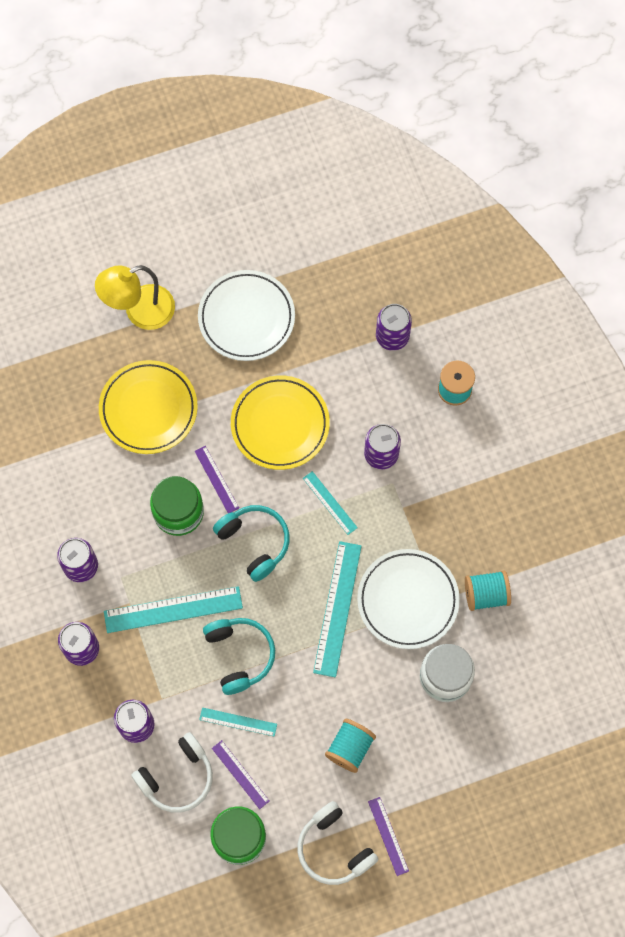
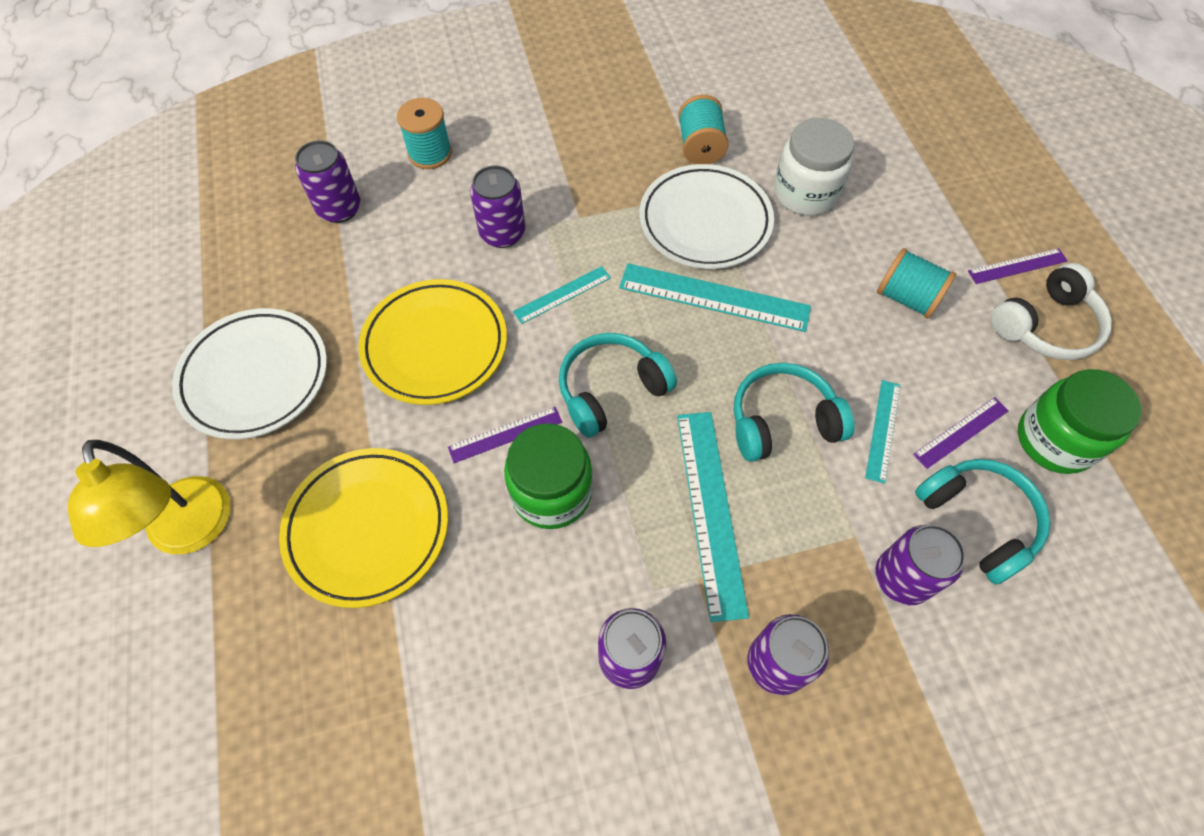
camera: 85 degrees left, 10 degrees down
white headphones [131,732,213,813] -> turquoise headphones [915,459,1050,585]

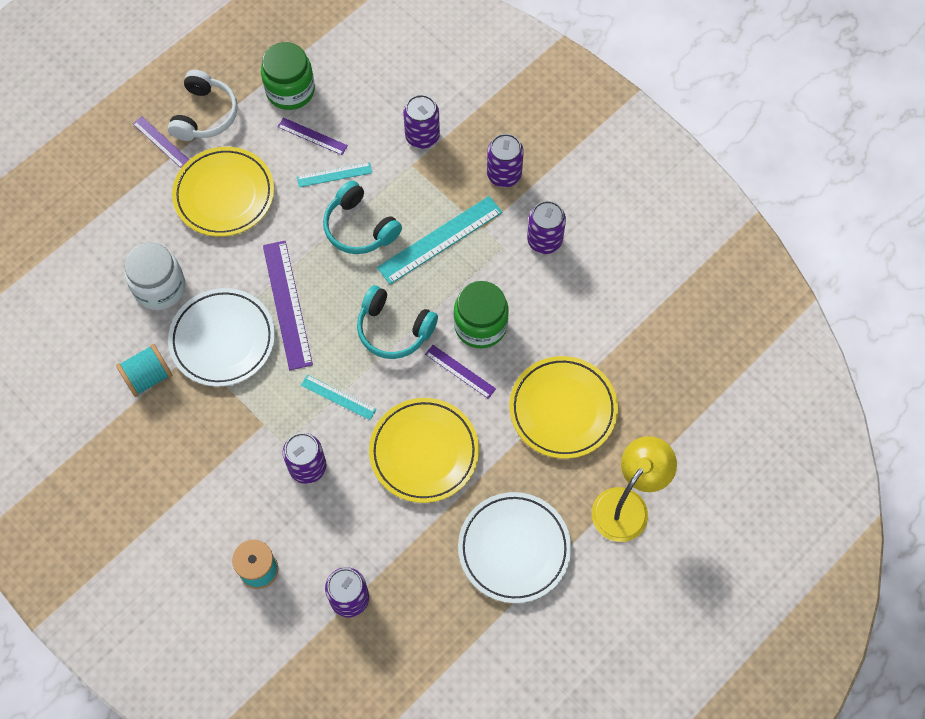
camera: 120 degrees left, 5 degrees up
turquoise ruler [619,263,811,332] -> purple ruler [263,241,313,370]
turquoise spool [877,248,956,319] -> yellow plate [172,147,274,237]
turquoise headphones [915,459,1050,585] -> none
white headphones [991,263,1112,360] -> white headphones turned 75 degrees clockwise [168,70,238,141]

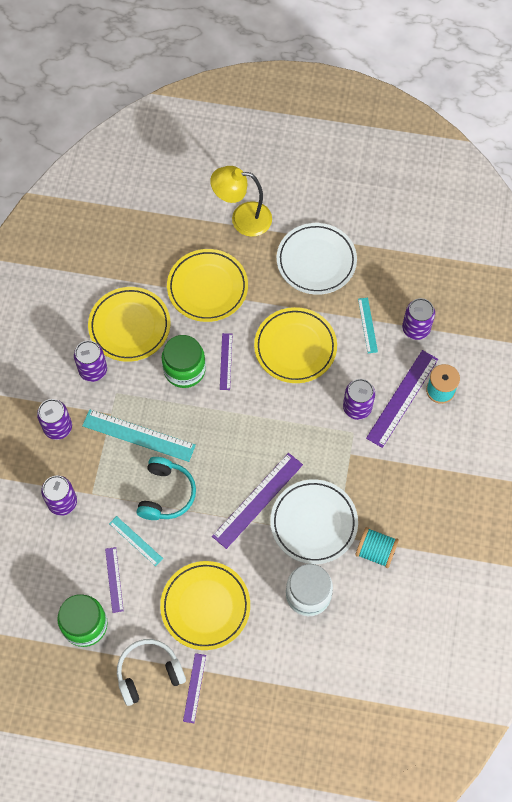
camera: 125 degrees left, 0 degrees up
turquoise ruler [301,375,377,420] -> turquoise ruler moved to [358,298,378,353]
turquoise headphones [357,285,438,359] -> none
none -> yellow plate [88,287,170,362]
none -> purple ruler [366,350,438,448]

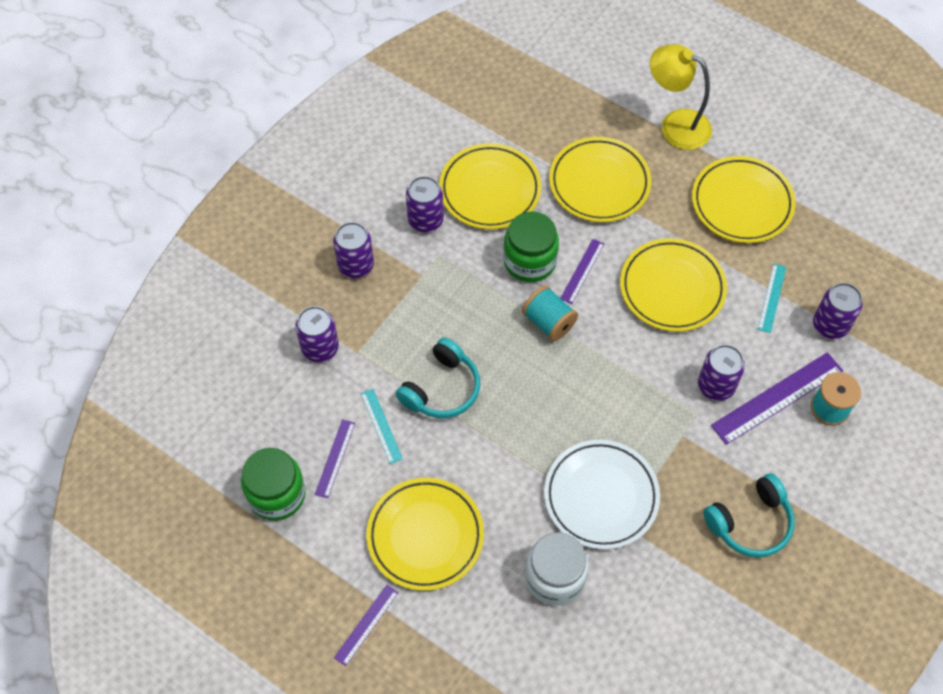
camera: 25 degrees right, 5 degrees down
turquoise ruler [82,409,196,462] -> none
white headphones [117,639,186,706] -> none
purple ruler [212,453,303,549] -> none
white plate [277,223,357,295] -> yellow plate [692,156,796,243]
turquoise spool [355,527,399,568] -> turquoise spool moved to [522,285,578,341]
none -> turquoise headphones [703,473,795,558]

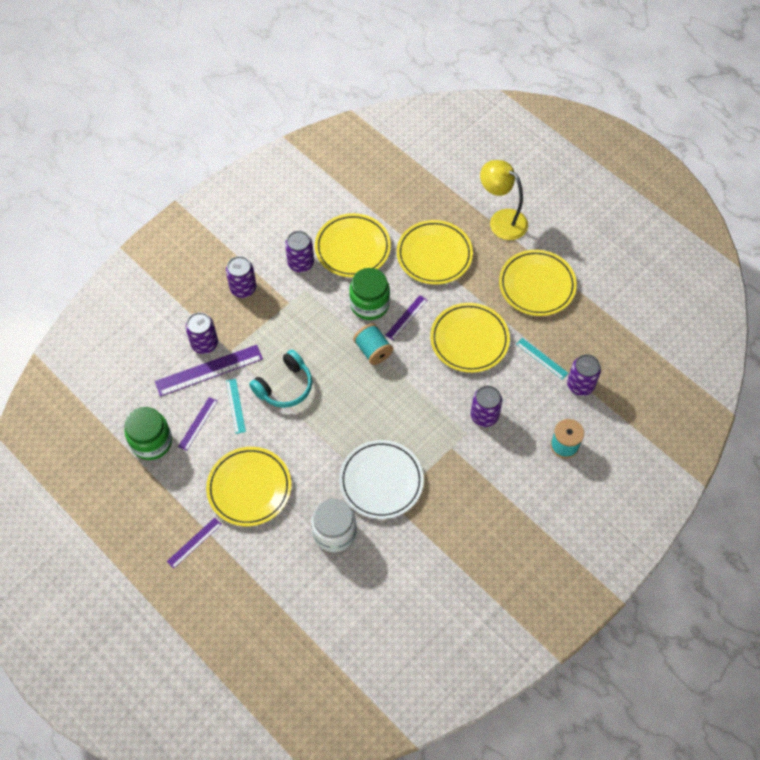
camera: 10 degrees right, 0 degrees up
turquoise headphones [703,473,795,558] -> none
purple ruler [711,352,843,445] -> purple ruler moved to [155,345,263,397]
turquoise ruler [758,264,786,333] -> turquoise ruler turned 75 degrees counterclockwise [516,338,568,379]

